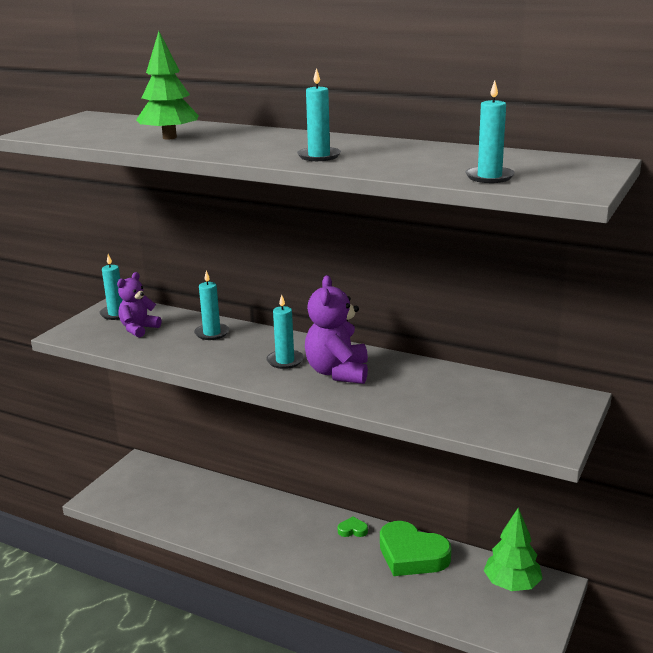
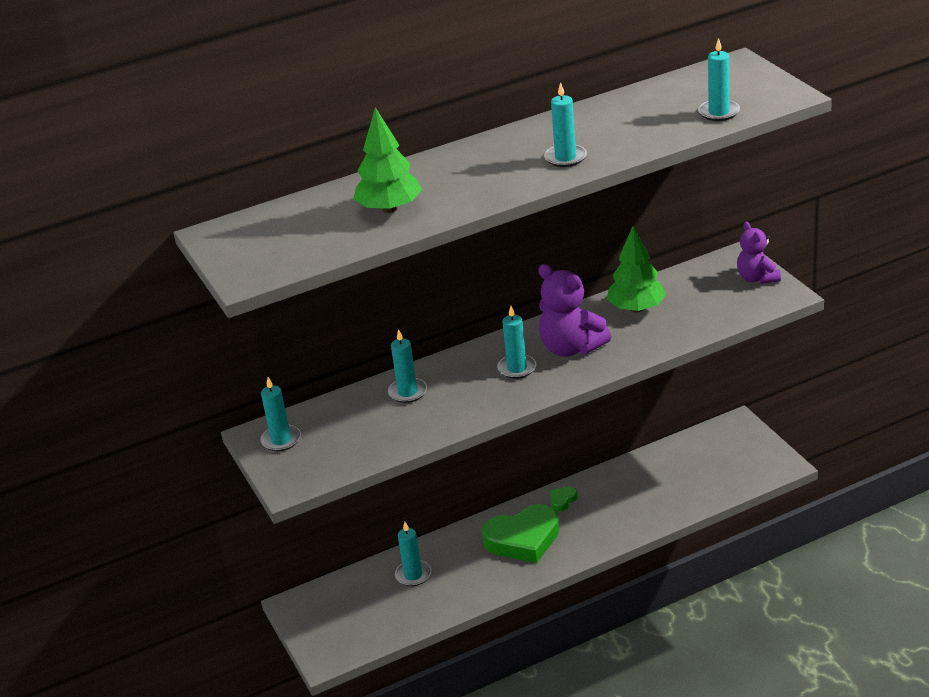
camera: 50 degrees left, 10 degrees up
purple teddy bear [117,272,161,338] -> purple teddy bear moved to [737,222,781,284]
green heart [380,521,451,576] -> green heart moved to [482,504,560,563]
green tree [483,508,543,591] -> green tree moved to [607,226,666,312]
none -> turquoise candle [395,522,431,586]

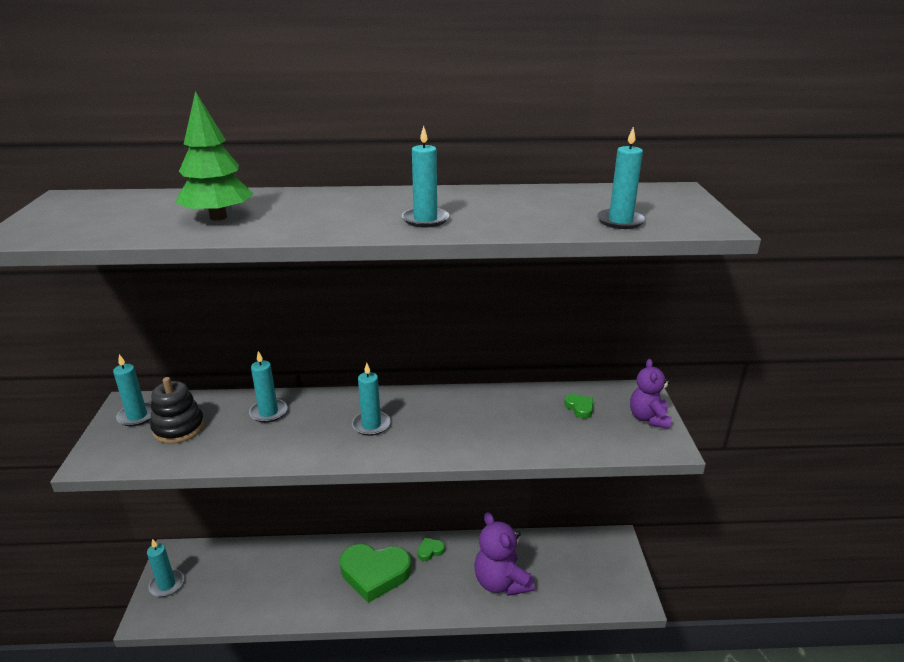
camera: 20 degrees right, 5 degrees down
turquoise candle [395,522,431,586] -> turquoise candle moved to [147,539,184,597]
purple teddy bear [538,264,611,357] -> purple teddy bear moved to [474,512,535,596]
green tree [607,226,666,312] -> none
none -> black stacking toy [150,377,205,444]
none -> green heart [564,394,593,419]

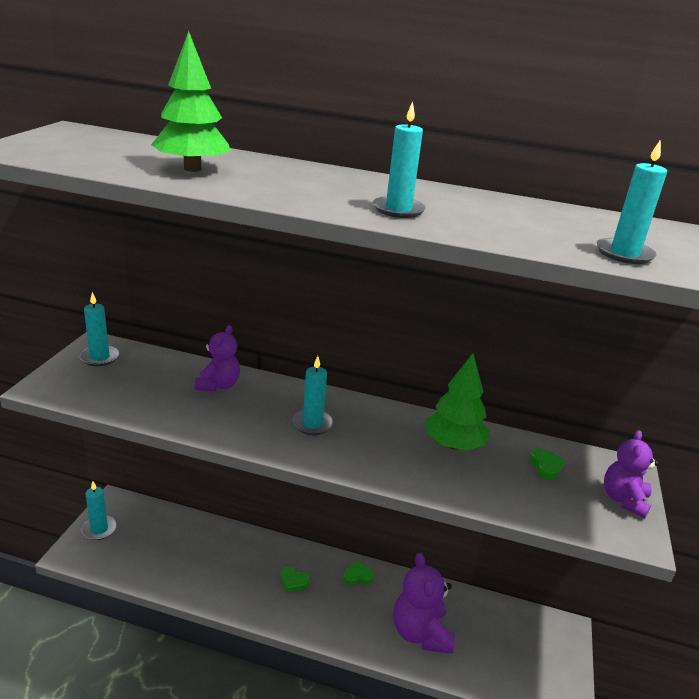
camera: 15 degrees right, 0 degrees up
black stacking toy [150,377,205,444] -> none
turquoise candle [249,351,287,423] -> purple teddy bear [195,325,240,392]
green heart [340,544,411,603] -> green heart [280,567,310,593], size x0.42
none -> green tree [425,353,490,451]

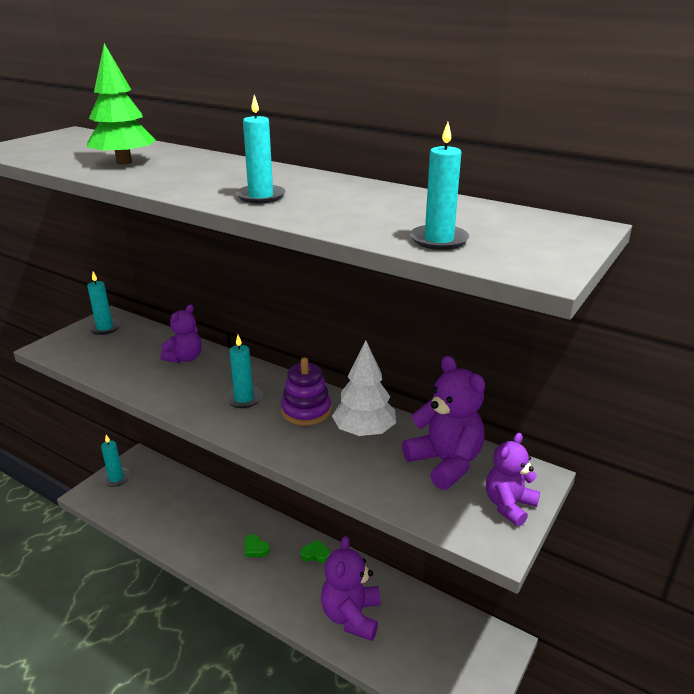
camera: 20 degrees right, 0 degrees up
green tree [425,353,490,451] -> white tree [332,341,396,436]
green heart [529,448,565,480] -> purple teddy bear [402,356,485,490]
none -> purple stacking toy [281,357,331,425]

